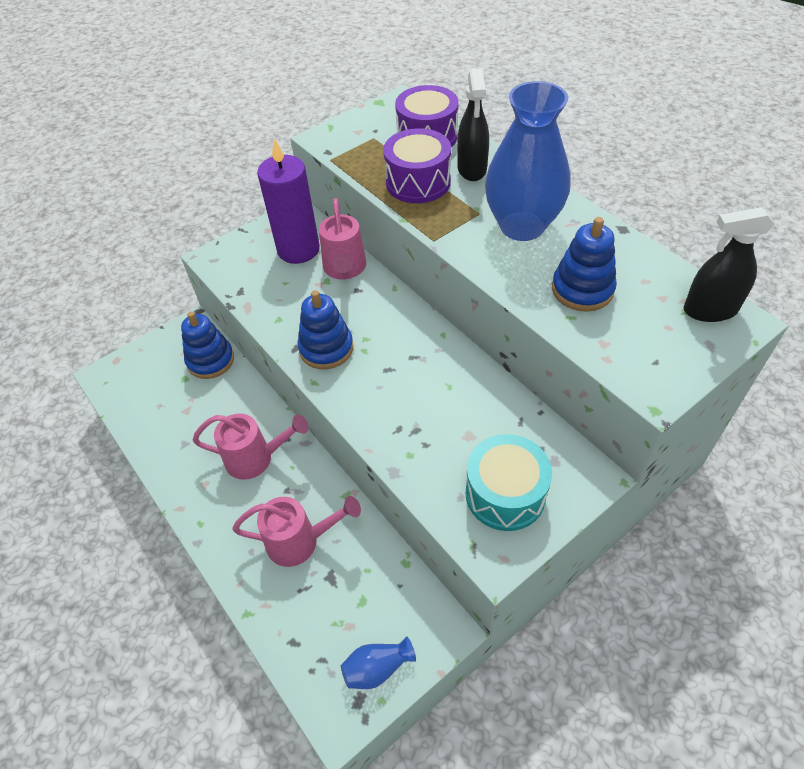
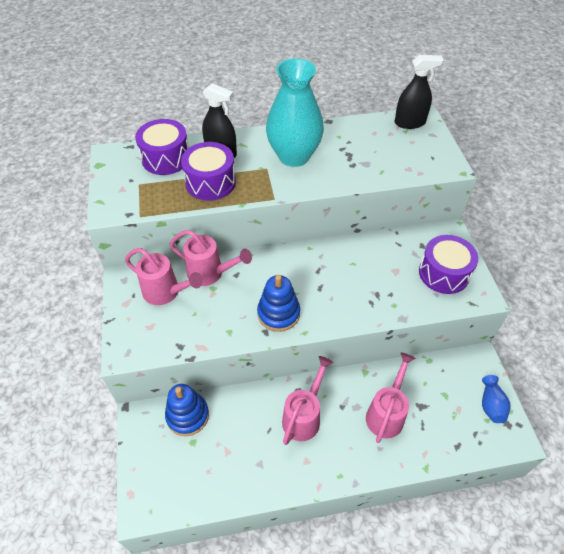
camera: 65 degrees left, 0 degrees up
purple candle [257,138,320,264] -> pink watering can [125,248,203,305]
turquoise drum [465,434,552,531] -> purple drum [419,235,478,294]
blue vase [485,81,570,241] -> turquoise vase [266,58,324,167]
blue stacking toy [552,217,617,312] -> none
black spray bottle [684,207,774,322] -> black spray bottle turned 120 degrees counterclockwise [395,55,444,129]

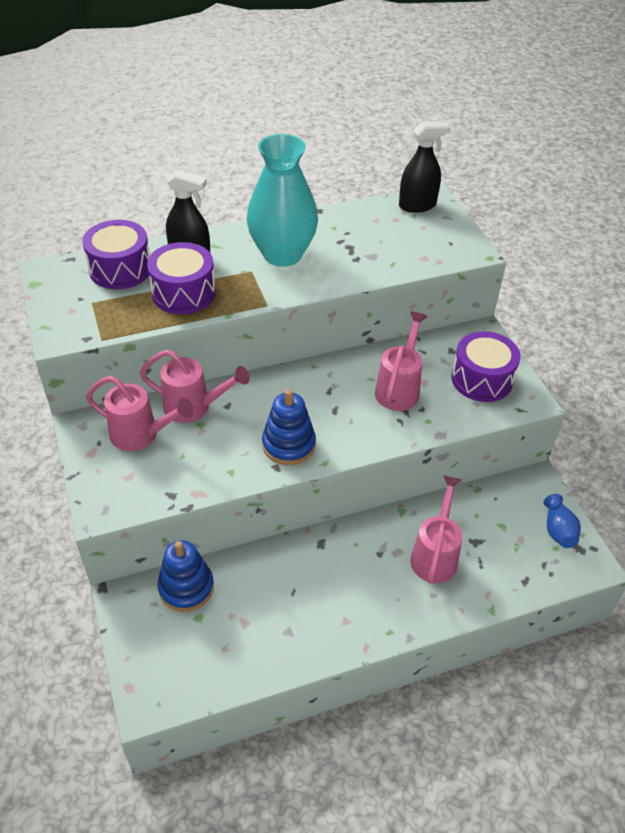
camera: 10 degrees left, 5 degrees down
pink watering can [282,356,333,445] -> pink watering can moved to [375,311,428,411]

